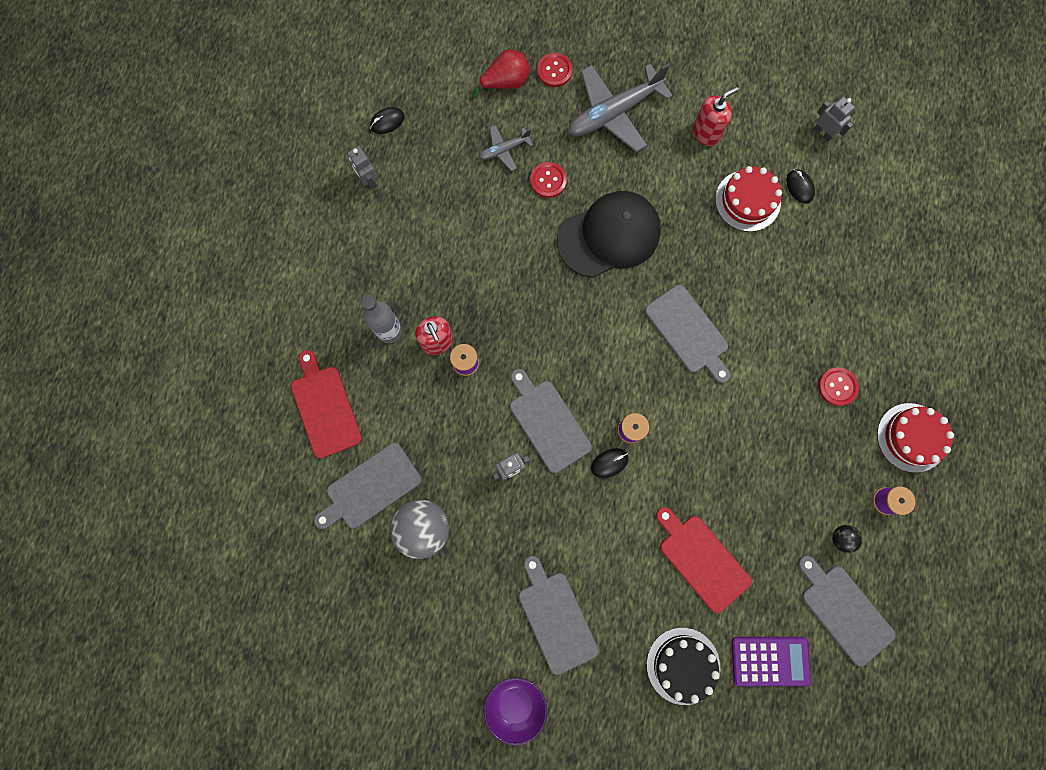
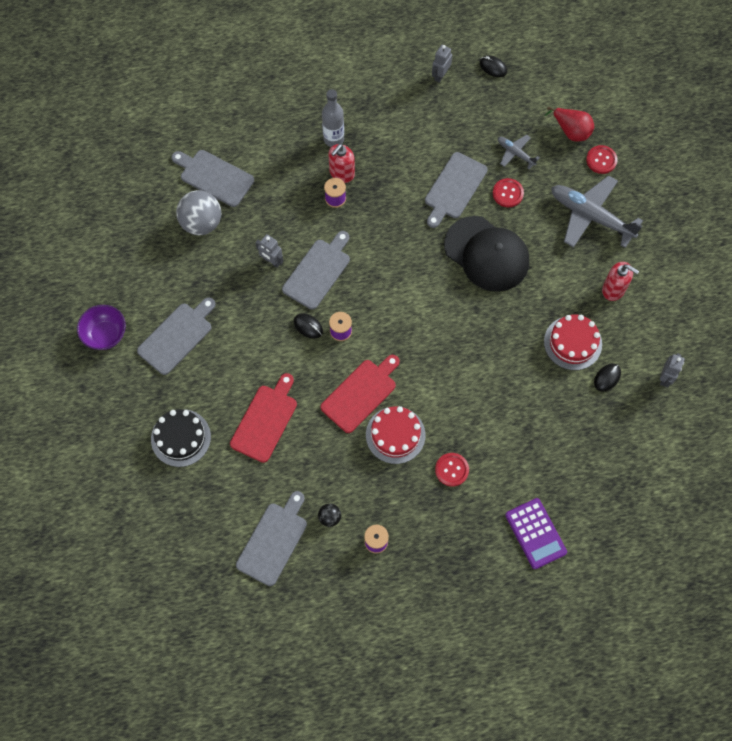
camera: 65 degrees right, 10 degrees down
red cutting board [291,350,362,458] -> red cutting board moved to [320,355,400,433]
grey cutting board [645,285,730,383] -> grey cutting board moved to [425,152,488,228]
purple calculator [732,637,811,686] -> purple calculator moved to [505,498,567,569]
red cake [877,403,954,473] -> red cake moved to [366,406,425,464]

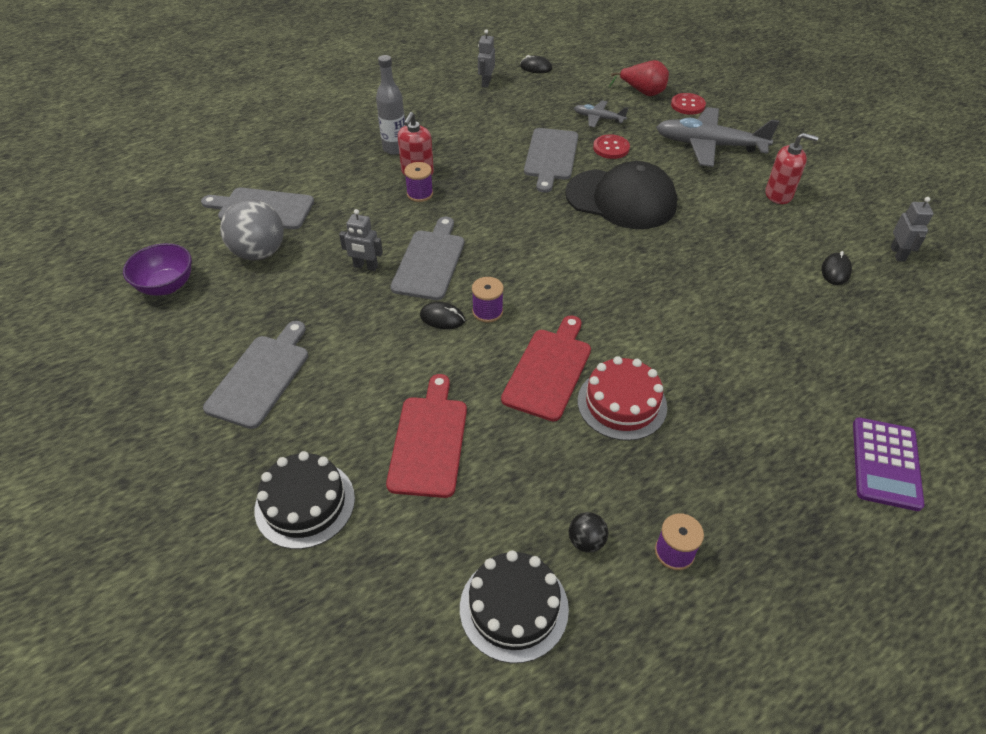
camera: 20 degrees left, 20 degrees down
purple bowl [77,305,126,350] -> purple bowl moved to [123,243,192,296]
grey cutting board [236,491,307,586] -> black cake [460,550,569,663]
red button [435,453,469,487] -> none
purple calculator [505,498,567,569] -> purple calculator turned 60 degrees clockwise [853,417,925,511]
red cake [544,315,602,370] -> none

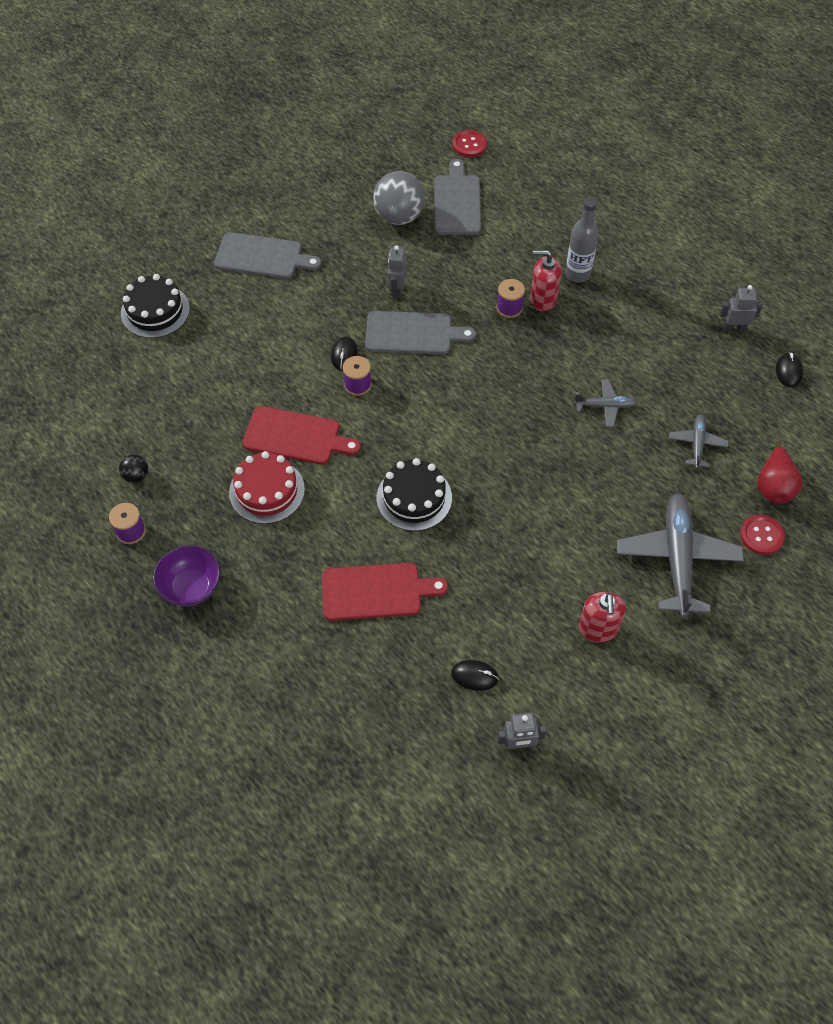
camera: 80 degrees right, 10 degrees up
purple bowl [123,243,192,296] -> purple bowl moved to [153,545,220,607]
red cutting board [386,374,467,498] -> red cutting board moved to [322,563,448,621]
black cake [460,550,569,663] -> black cake moved to [377,458,452,531]
grey cutting board [524,128,578,193] -> grey plane [574,379,637,427]
black cap [565,161,677,229] -> none
red button [593,134,630,159] -> red button moved to [452,130,487,157]
purple calculator [853,417,925,511] -> none

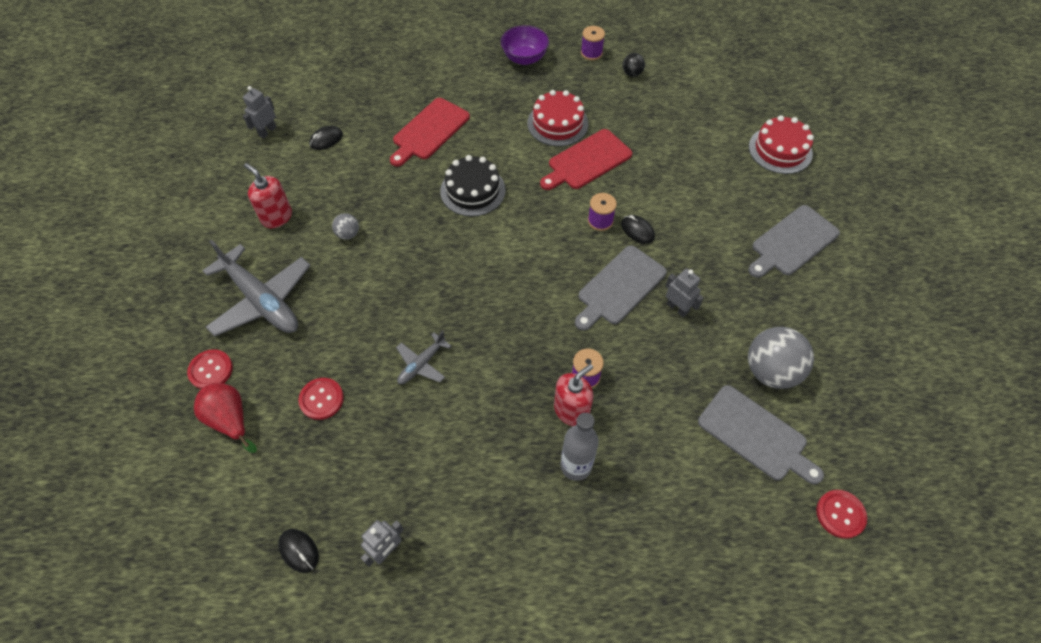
camera: 130 degrees right, 0 degrees up
black cake [121,274,190,338] -> red cake [749,115,814,174]
grey plane [669,414,729,469] -> red button [298,378,344,420]
none -> grey ball [332,213,359,240]

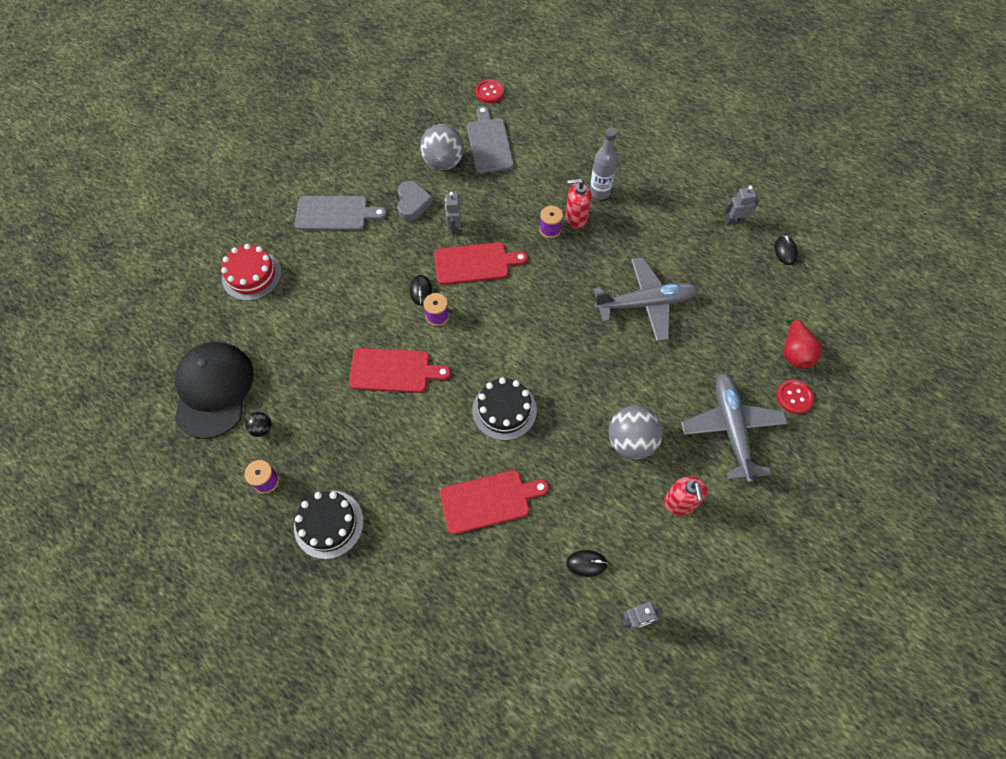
camera: 140 degrees left, 5 degrees up
red button [298,378,344,420] -> none
grey ball [332,213,359,240] -> grey ball [609,406,663,459], size x2.08
grey plane [396,331,451,384] -> grey plane [594,257,699,342], size x2.00
purple bowl [501,25,549,65] -> black cake [294,490,364,559]
red cake [527,90,589,146] -> none
grey cutting board [575,245,667,331] -> red cutting board [434,242,528,285]
none -> black cap [174,342,254,439]
none -> grey heart [397,181,433,221]

